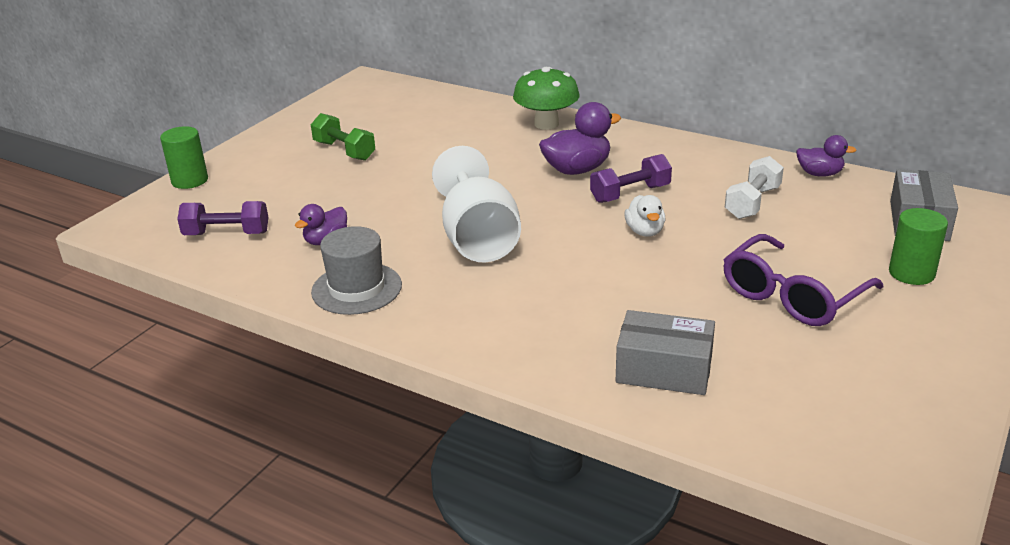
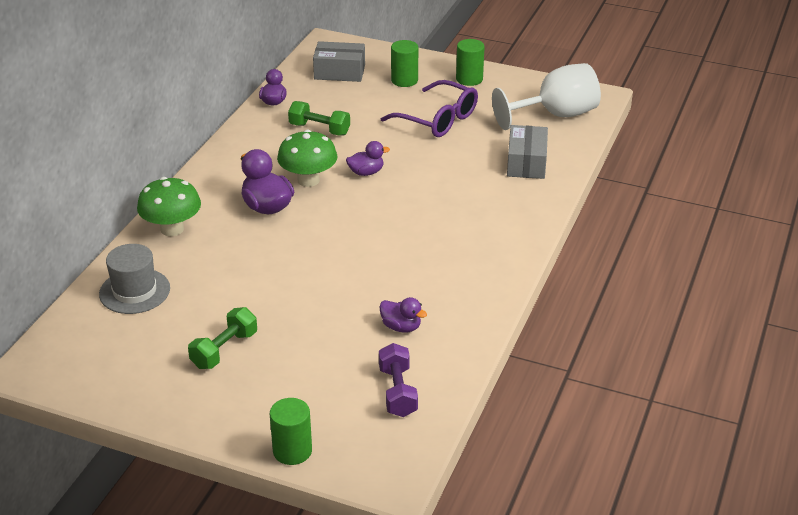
camera: 100 degrees left, 5 degrees up
grey hat [311,226,402,315] -> grey hat moved to [99,244,170,314]
white goblet [432,146,521,262] -> white goblet moved to [492,63,601,130]
purple dumbbell [590,154,672,203] -> green mushroom [277,130,337,187]
white duck [625,195,665,237] -> purple duck [346,141,390,176]
white dumbbell [725,156,784,219] -> green dumbbell [288,101,350,136]
none -> green cylinder [456,39,485,86]

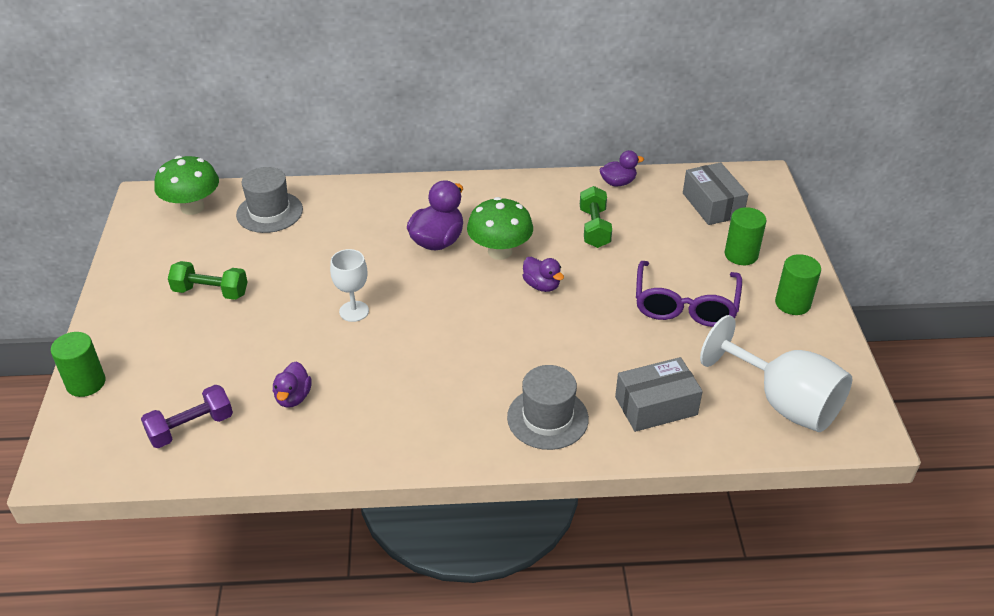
camera: 65 degrees right, 5 degrees up
green mushroom [137,177,201,236] -> green mushroom moved to [154,156,219,215]
none -> white goblet [330,249,369,322]
none -> grey hat [507,365,589,450]

